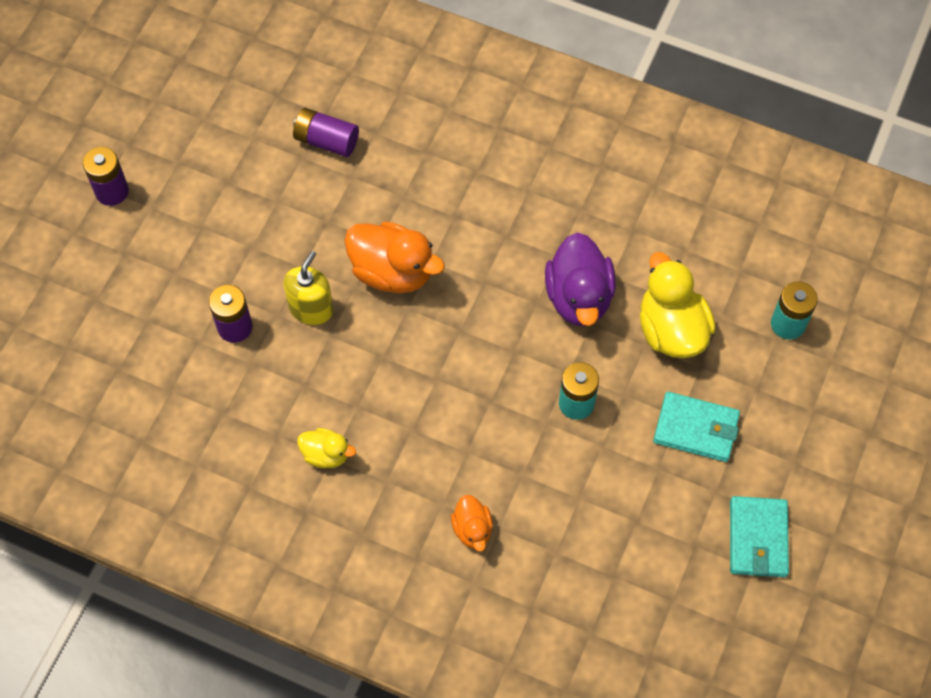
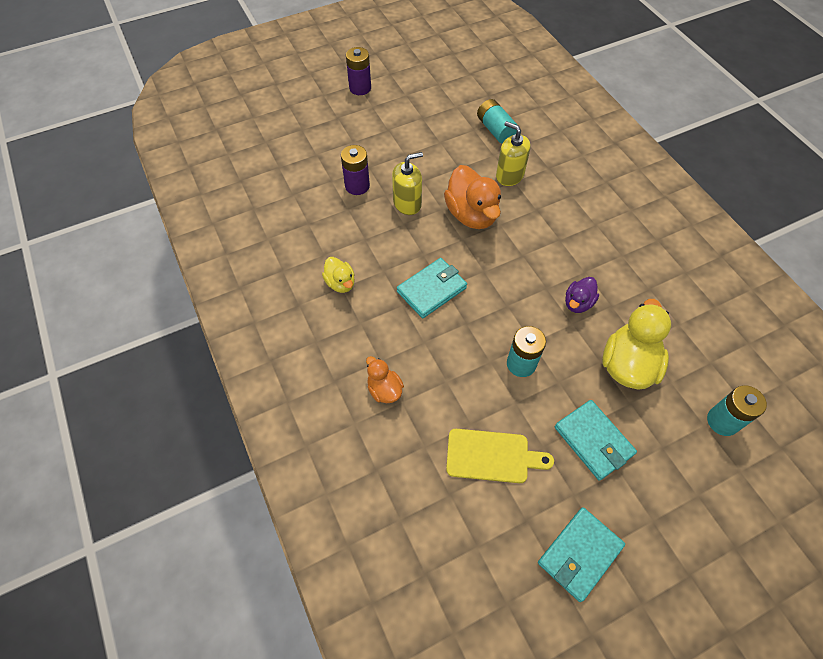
camera: 40 degrees right, 5 degrees down
purple battery [293,108,359,157] -> turquoise battery [477,99,517,143]
orange duck [451,495,493,552] -> orange duck turned 120 degrees clockwise [366,356,404,403]
purple duck [545,233,616,326] -> purple duck [565,277,599,313], size x0.54
none -> turquoise wallet [397,258,467,318]
none -> yellow cutting board [446,429,554,483]
none -> yellow soap dispenser [496,121,531,186]

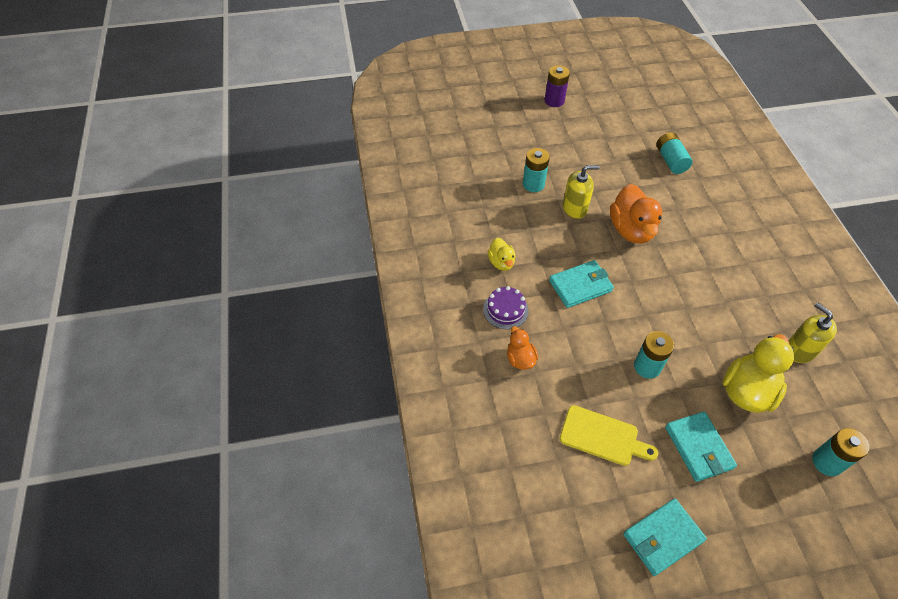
camera: 15 degrees right, 5 degrees down
purple battery [341,145,370,195] -> turquoise battery [523,148,550,192]
yellow soap dispenser [496,121,531,186] -> yellow soap dispenser moved to [789,303,837,363]
purple duck [565,277,599,313] -> none
none -> purple cake [483,286,529,329]

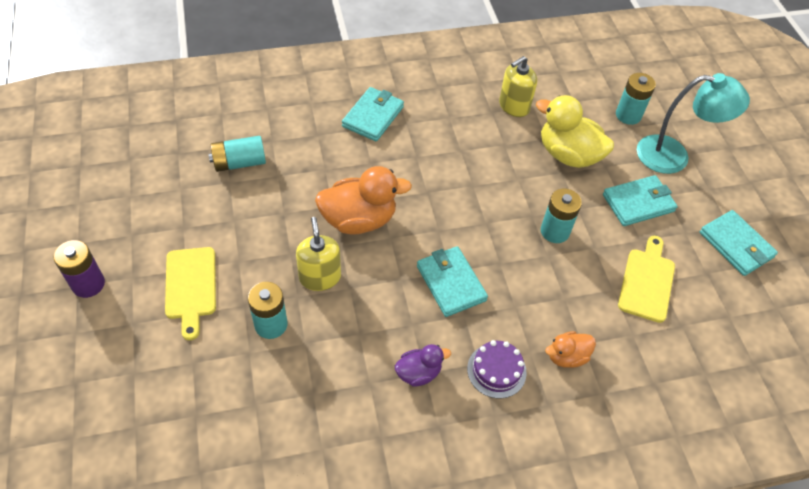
camera: 95 degrees left, 0 degrees up
yellow duck [488,238,516,271] -> purple duck [395,344,451,387]
none -> yellow cutting board [165,247,216,340]
none -> turquoise wallet [342,87,404,141]
none -> turquoise lamp [637,73,750,174]

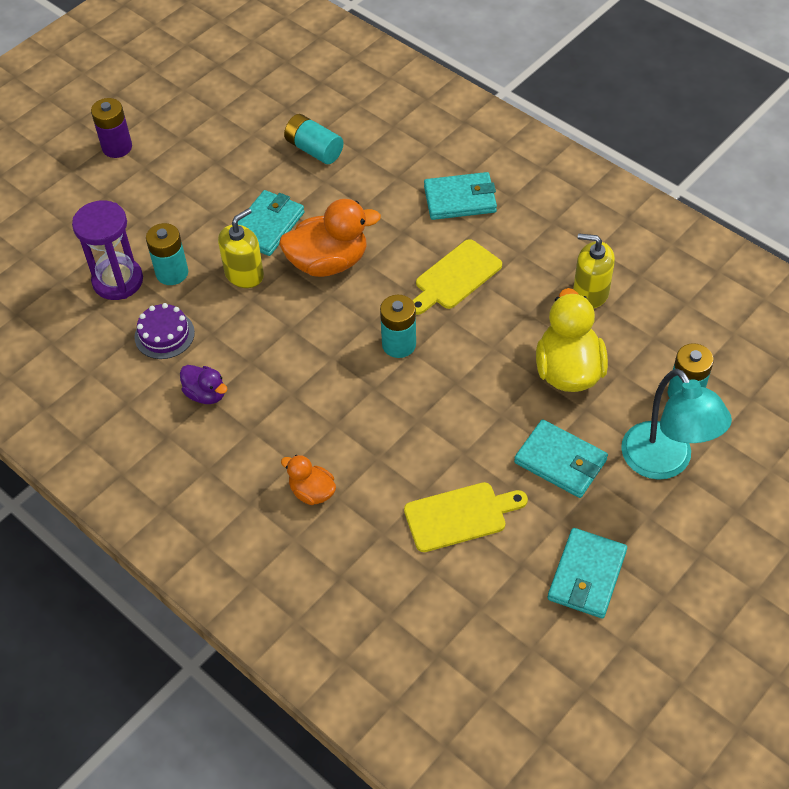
camera: 60 degrees right, 0 degrees up
yellow cutting board [165,247,216,340] -> yellow cutting board moved to [412,239,502,315]
orange duck [315,166,412,235] -> orange duck turned 60 degrees counterclockwise [279,199,381,277]
turquoise wallet [417,246,488,317] -> turquoise wallet moved to [238,190,305,256]
purple cake [467,340,527,399] -> purple cake moved to [134,303,195,359]
turquoise battery [541,189,582,243] -> turquoise battery moved to [380,295,416,358]
none -> purple hourglass [72,200,143,300]

